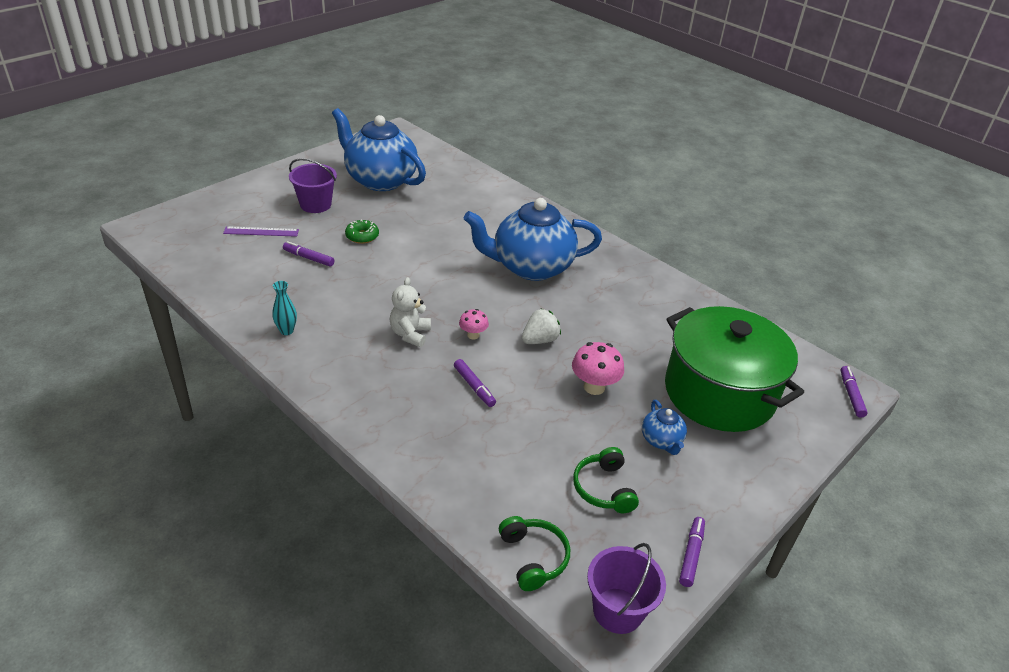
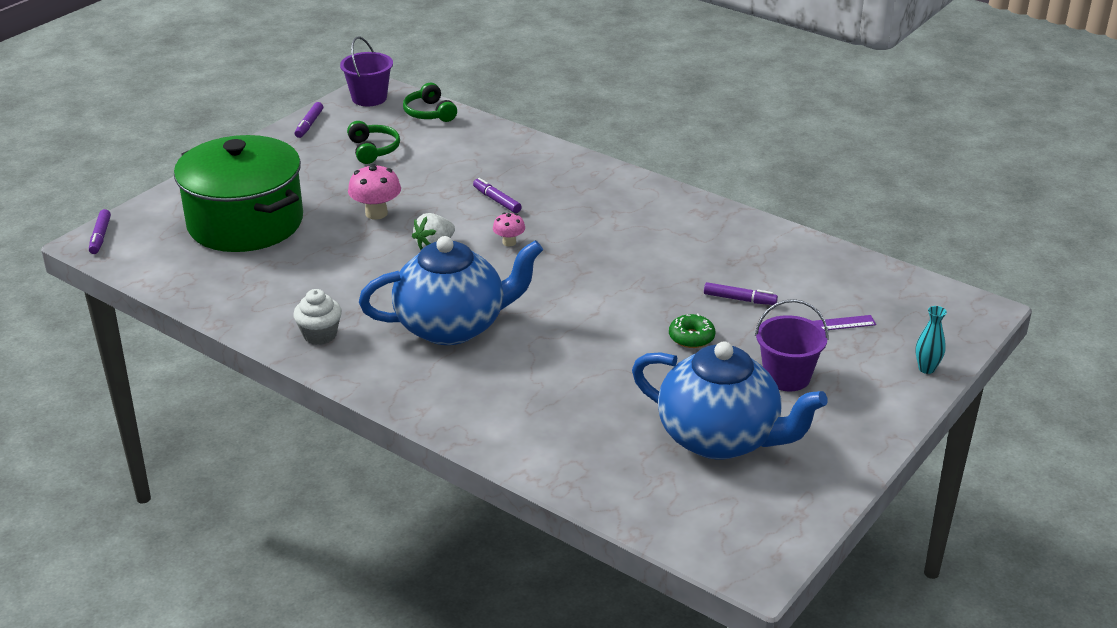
camera: 175 degrees right, 5 degrees down
turquoise vase [272,281,297,335] -> turquoise vase moved to [915,306,947,374]
white teddy bear [390,277,431,347] -> none
blue teapot [642,400,687,455] -> none
none -> white cupcake [293,289,342,345]

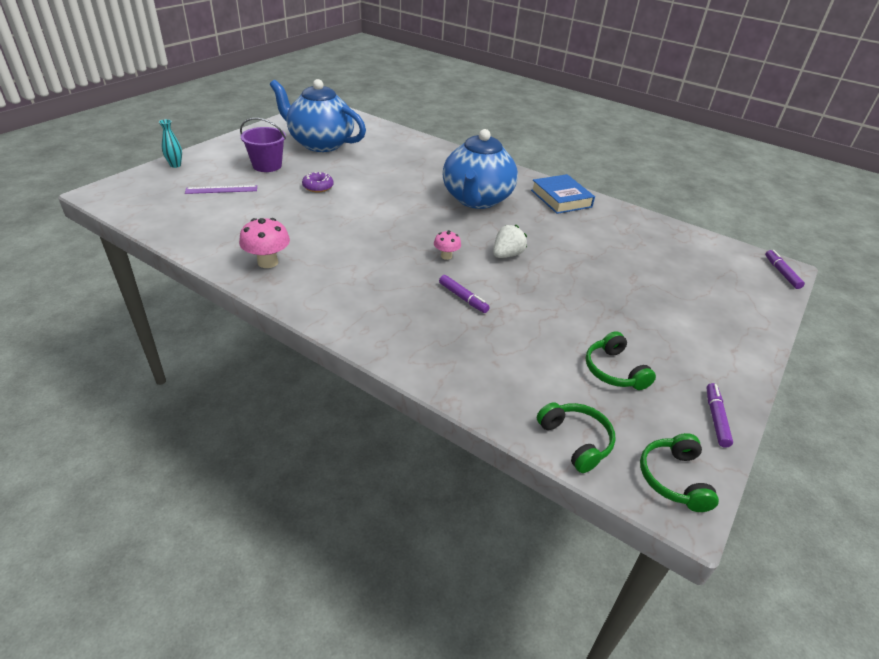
camera: 175 degrees right, 5 degrees up
green pot [174,135,303,252] -> none
white cupcake [293,289,342,345] -> blue book [531,174,595,214]
purple bucket [340,36,393,106] -> green headphones [640,433,719,512]
pink mushroom [348,164,401,220] -> pink mushroom moved to [239,218,290,268]
blue teapot [359,236,543,345] -> blue teapot turned 60 degrees counterclockwise [443,129,518,209]
green donut [669,314,715,348] -> purple donut [302,172,334,193]
purple marker [704,282,778,305] -> none

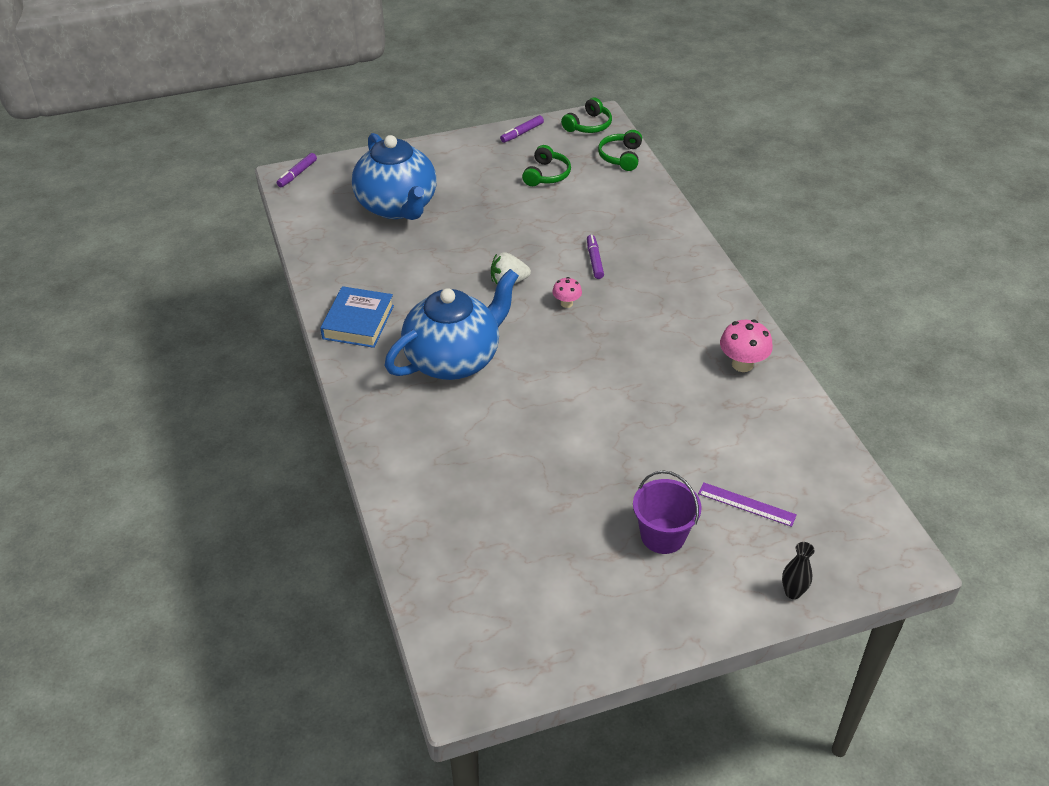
camera: 140 degrees left, 5 degrees up
turquoise vase [159,119,182,168] -> black vase [782,542,815,599]
blue teapot [270,79,366,152] -> blue teapot moved to [352,133,437,220]
purple donut [302,172,334,193] -> none

